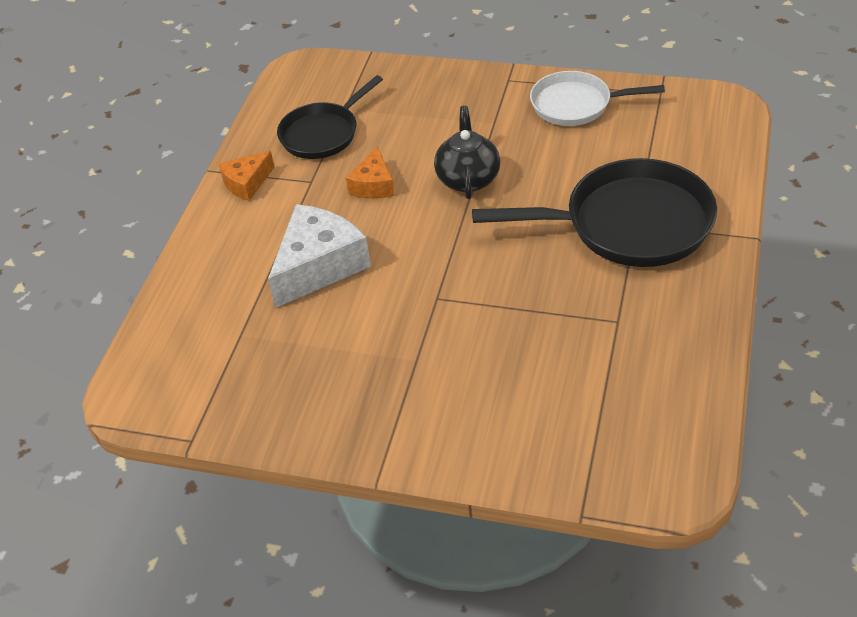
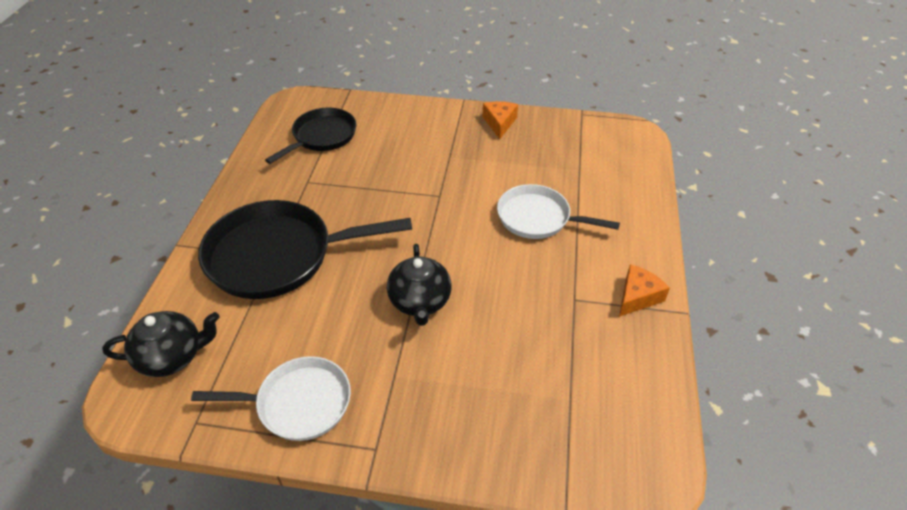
camera: 170 degrees right, 0 degrees up
white cheese [268,204,371,308] -> white pan [497,184,620,239]
black pan [277,75,383,159] -> black pan moved to [265,108,356,164]
orange cheese [346,147,395,199] -> orange cheese moved to [482,101,518,139]
none -> black teapot [102,311,220,377]

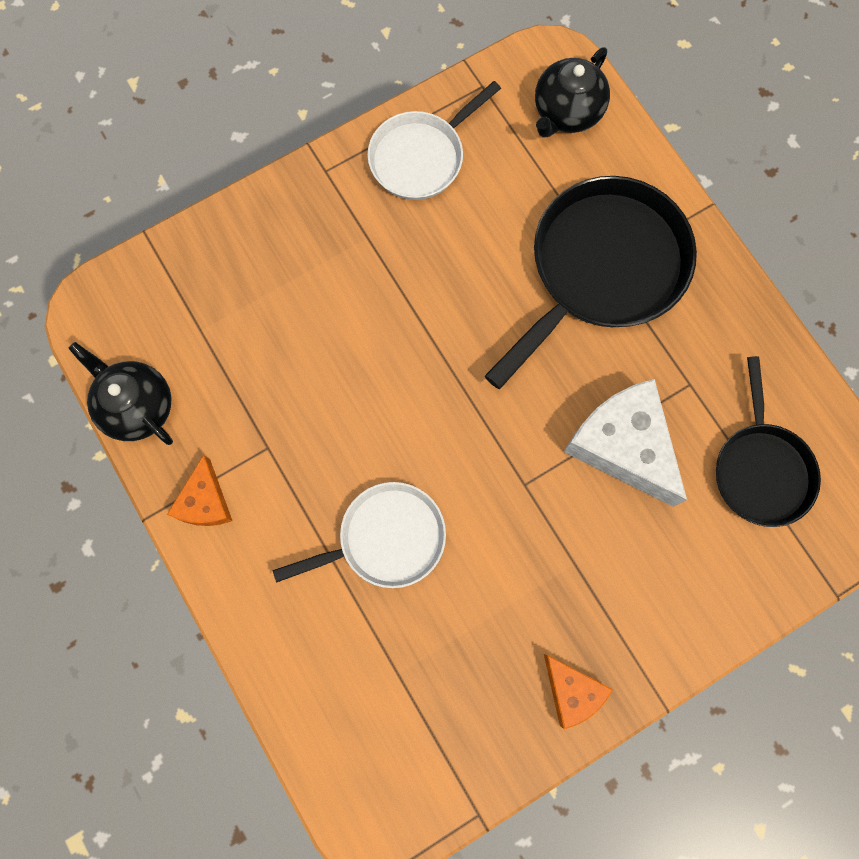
camera: 140 degrees right, 30 degrees up
black teapot [387,244,452,326] -> black teapot moved to [68,342,173,445]
none -> white cheese [564,379,687,507]

